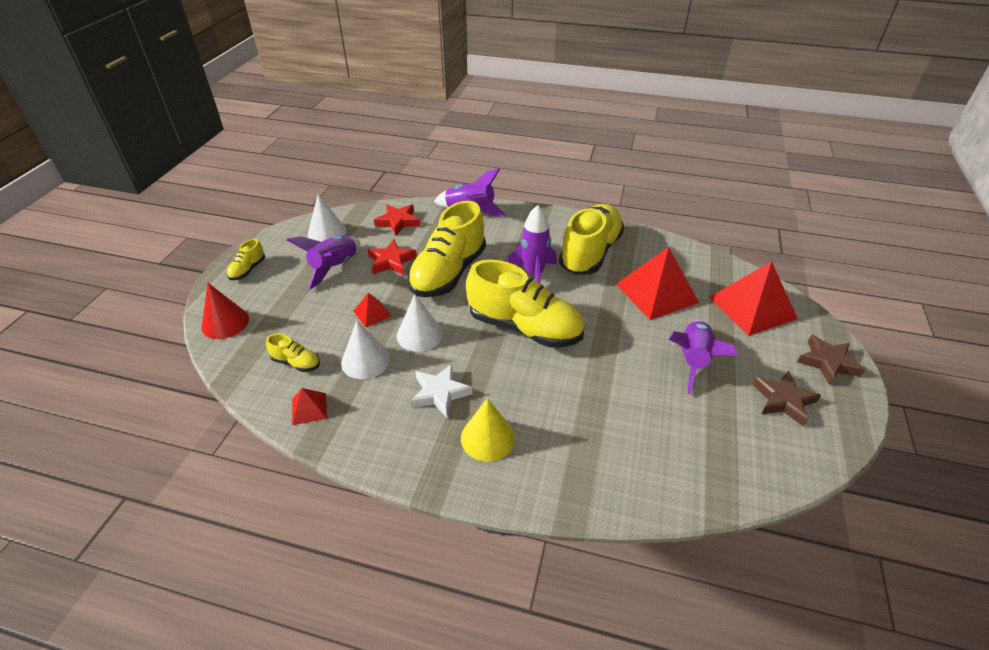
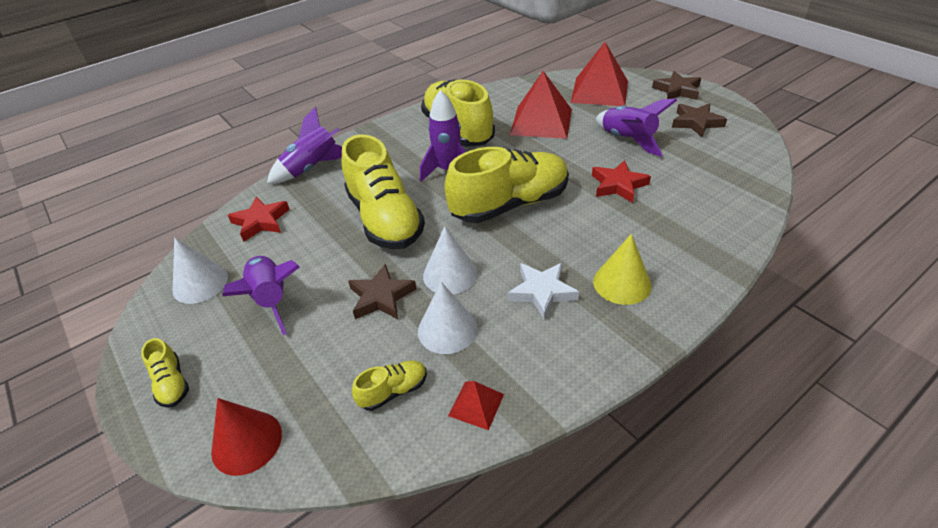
camera: 50 degrees left, 0 degrees up
red pyramid [354,293,391,327] -> brown star [348,264,417,319]
red star [367,239,417,275] -> red star moved to [592,160,651,203]

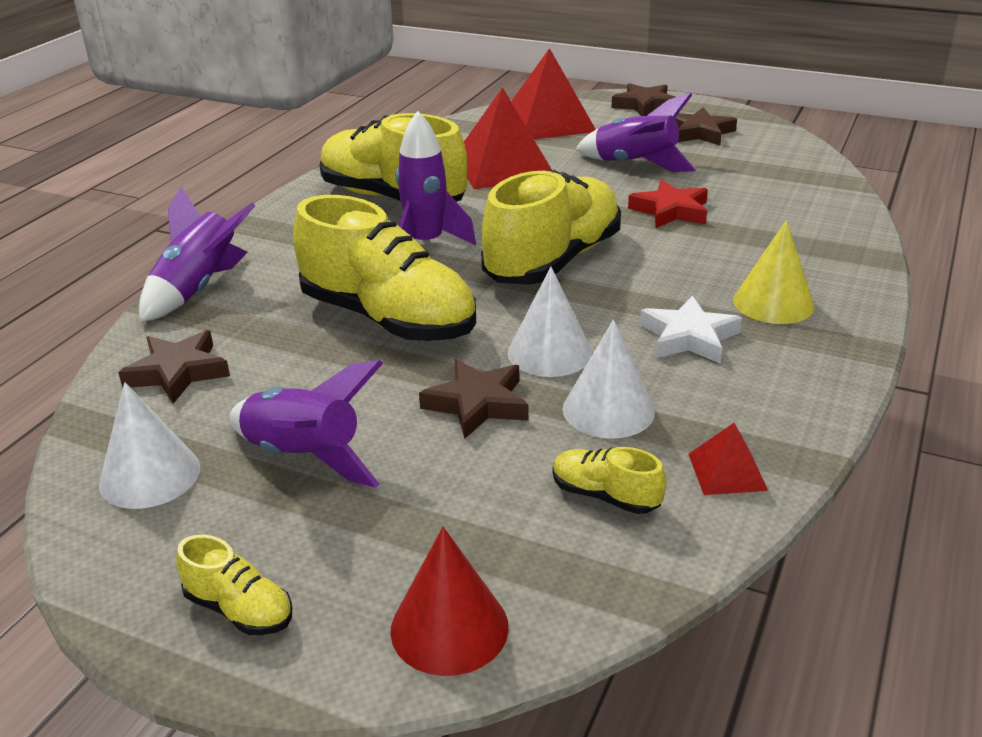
camera: 30 degrees left, 10 degrees down
red star [228,196,290,241] -> brown star [118,330,230,404]
yellow shoe [352,361,427,411] -> yellow shoe turned 90 degrees counterclockwise [553,447,666,514]

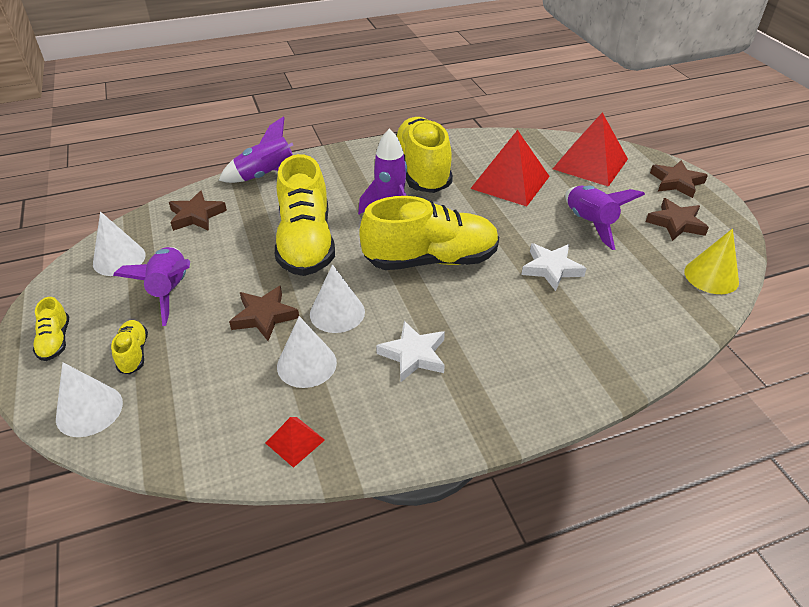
camera: 45 degrees right, 10 degrees up
red cone [390,527,509,676] -> white cone [56,363,123,437]
yellow shoe [553,447,666,514] -> yellow shoe moved to [111,320,148,374]
red star [628,180,708,228] -> white star [521,243,587,291]
yellow cone [733,220,815,324] -> yellow cone moved to [684,228,739,294]

